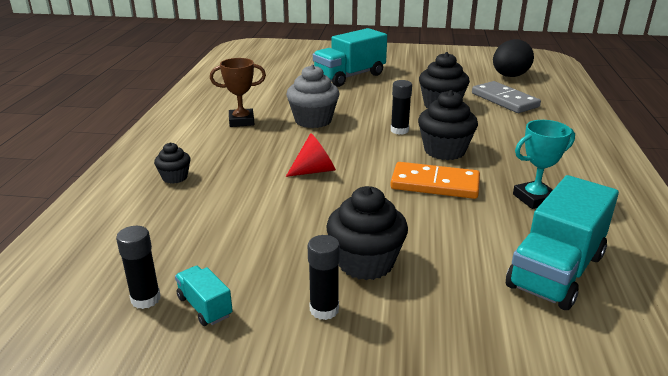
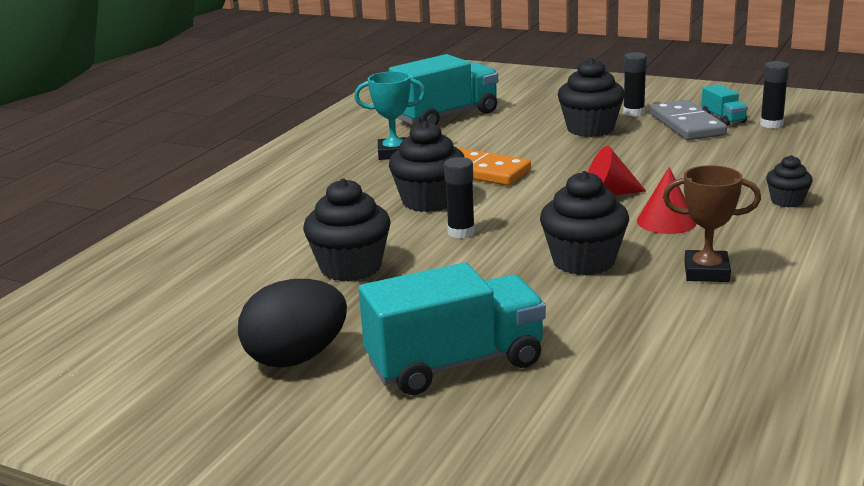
camera: 160 degrees left, 5 degrees down
grey cupcake [286,64,339,128] -> black cupcake [540,171,629,275]
grey domino [472,81,541,113] -> grey domino moved to [650,100,727,140]
black egg [493,39,534,77] -> black egg moved to [238,279,347,368]
none -> red cone [637,167,697,234]

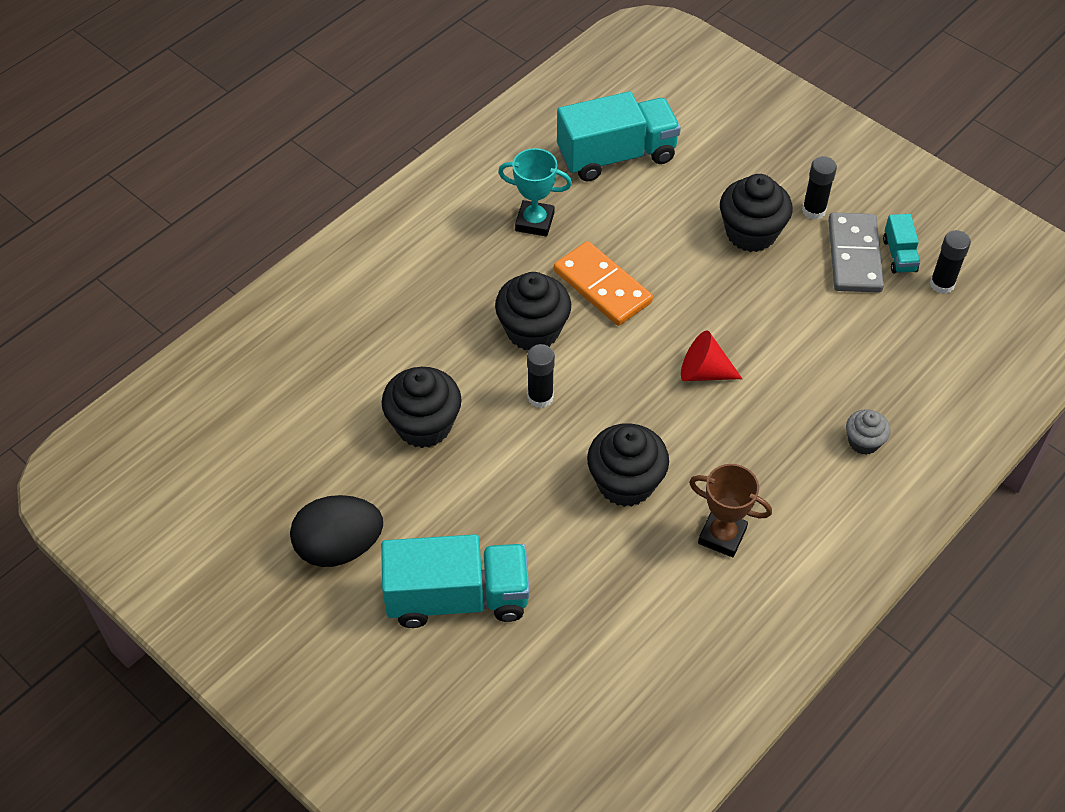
camera: 15 degrees right, 30 degrees up
red cone [637,167,697,234] -> none
black cupcake [766,155,813,207] -> grey cupcake [846,409,891,455]

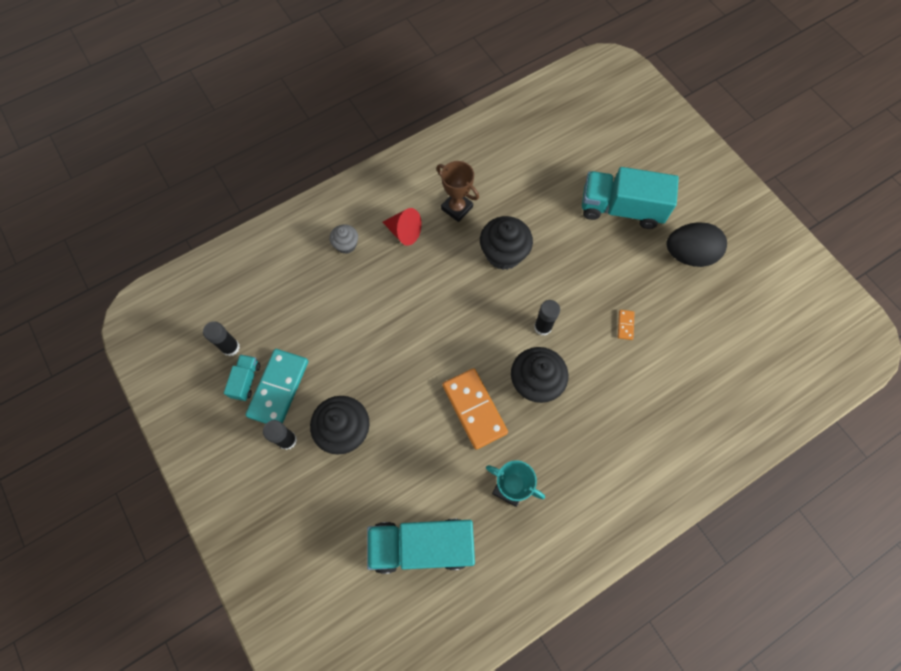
camera: 165 degrees left, 15 degrees up
black cupcake [382,367,462,448] -> orange domino [618,310,635,340]
red cone [681,330,742,381] -> red cone moved to [382,208,422,246]
grey domino [828,212,884,293] -> turquoise domino [246,349,308,424]

